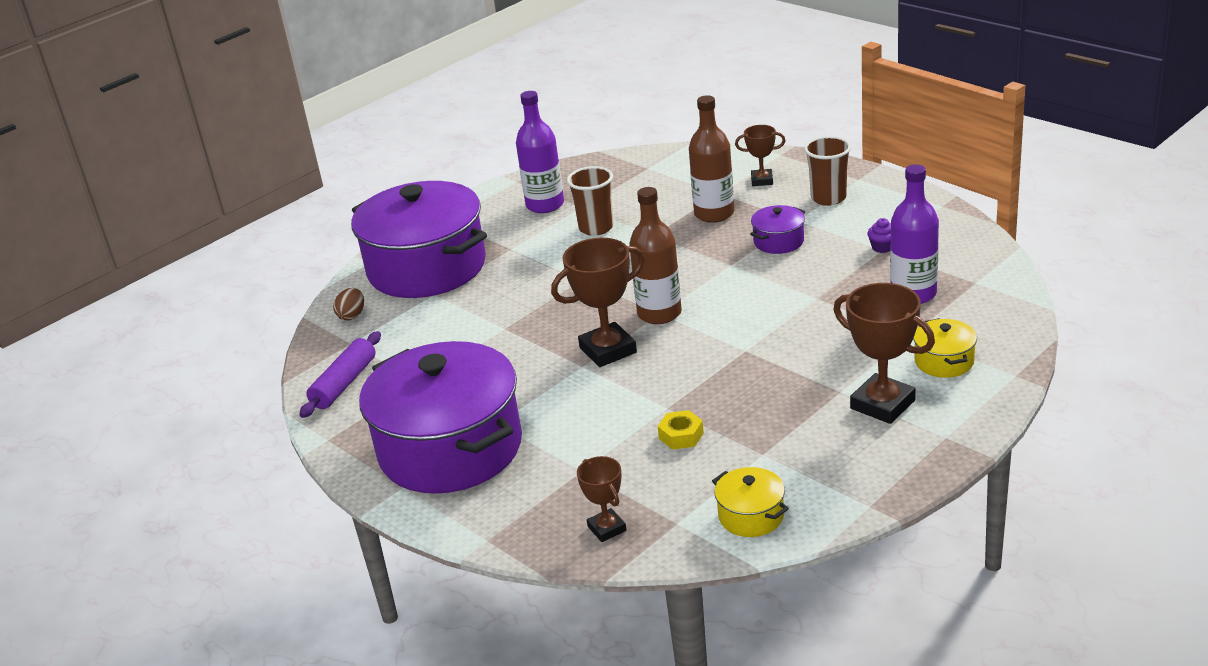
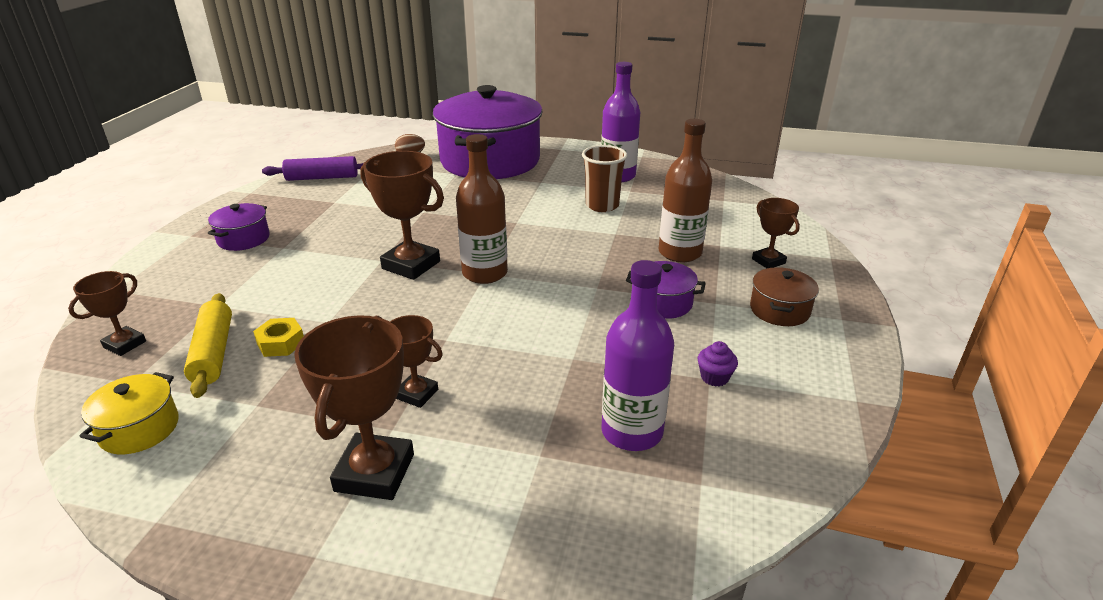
camera: 55 degrees right, 0 degrees up
purple pot [359,341,522,494] -> purple pot [208,203,270,251], size x0.41
brown cup [804,136,851,206] -> brown pot [750,267,819,326]
yellow pot [913,318,977,378] -> none
none -> yellow rolling pin [184,293,232,398]
none -> brown trophy [390,315,443,408]

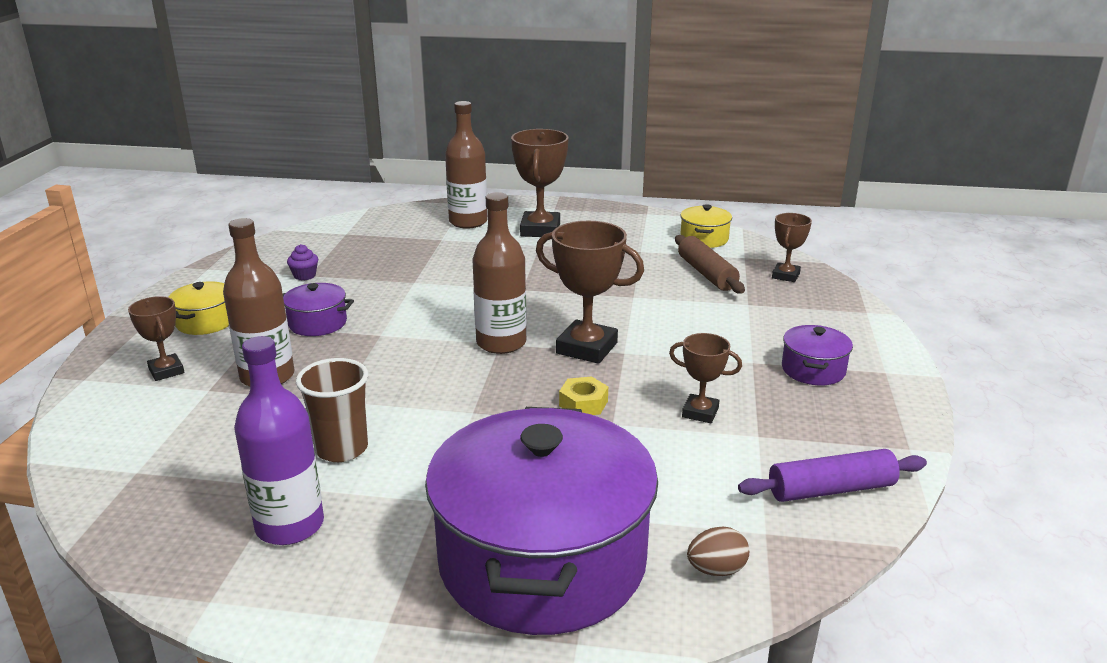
camera: 175 degrees right, 5 degrees down
yellow rolling pin [184,293,232,398] -> brown rolling pin [675,235,745,293]
yellow nut [253,318,304,357] -> yellow nut moved to [559,376,608,415]
brown trophy [390,315,443,408] -> brown trophy moved to [669,333,742,423]
purple bottle [601,260,674,451] -> none
brown pot [750,267,819,326] -> yellow pot [168,281,229,335]
none -> brown bottle [445,101,488,229]

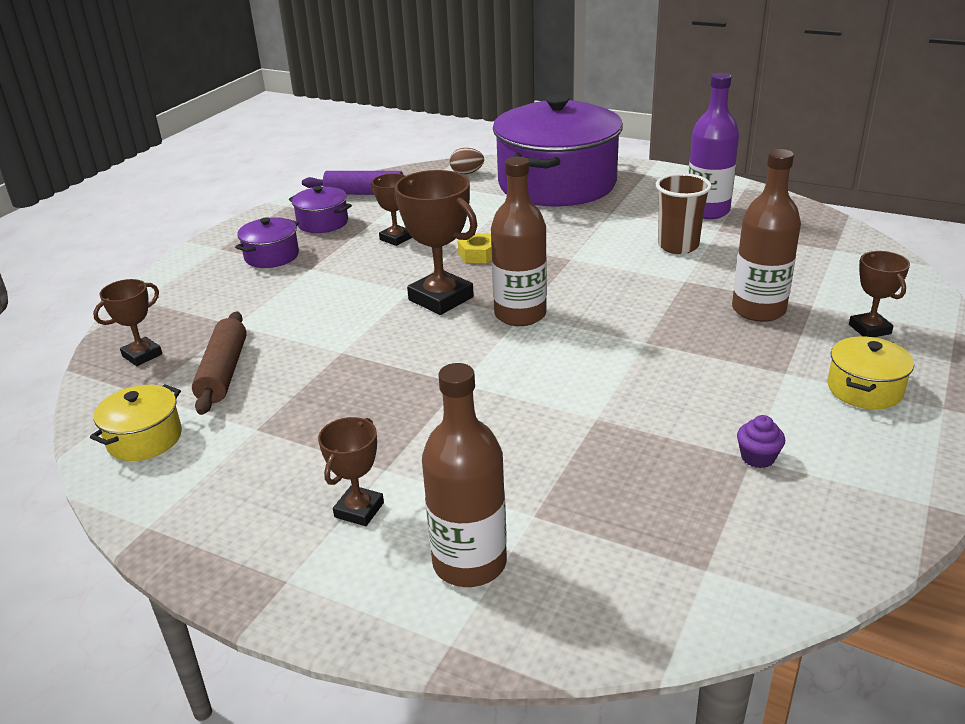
camera: 160 degrees left, 5 degrees up
purple pot [283,283,354,336] -> purple pot moved to [289,186,352,233]
brown trophy [511,129,569,237] -> brown trophy [318,417,384,526], size x0.57

